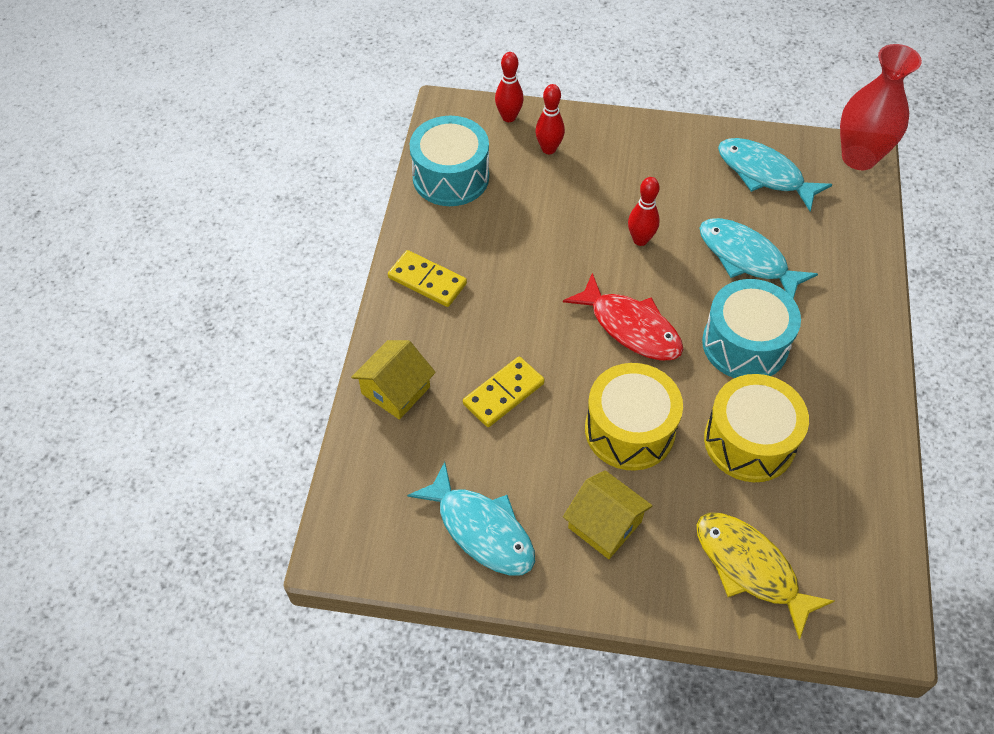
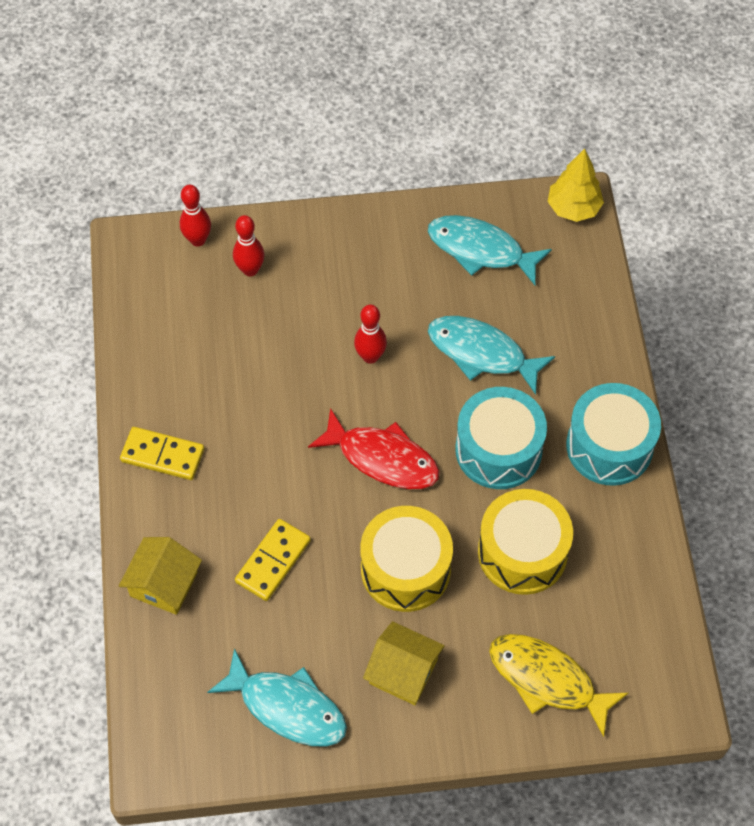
camera: 15 degrees left, 5 degrees up
turquoise drum [409,116,489,206] -> turquoise drum moved to [566,383,661,486]
red vase [840,44,922,170] -> yellow tree [547,149,604,222]

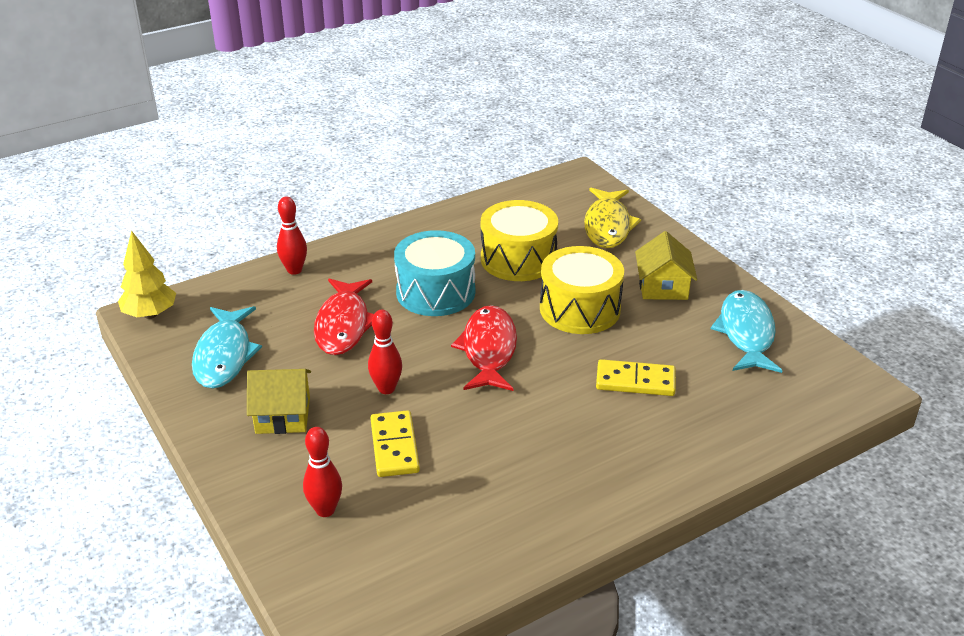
camera: 115 degrees left, 25 degrees down
yellow house [119,537,202,615] -> yellow house moved to [247,369,311,434]
yellow domino [120,427,204,480] -> yellow domino moved to [370,410,420,477]
red bowling pin [180,185,211,247] -> red bowling pin moved to [277,196,307,275]
turquoise fish [428,316,555,395] -> red fish [314,278,374,355]
turquoise drum [566,383,661,486] -> none

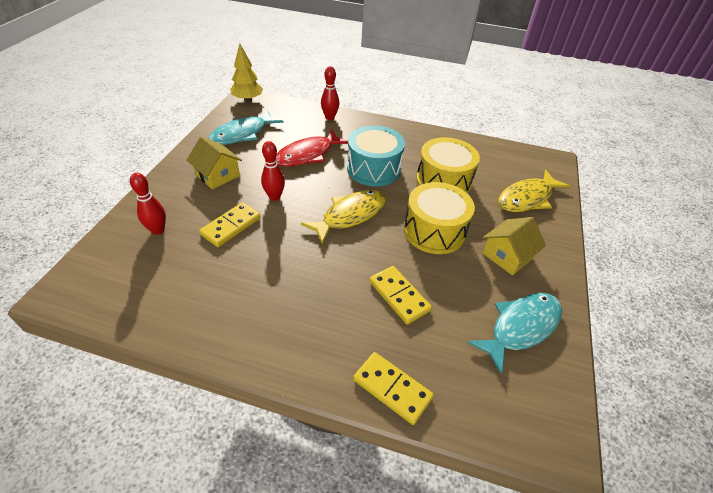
camera: 45 degrees right, 10 degrees up
red fish [451,305,517,391] -> yellow fish [301,190,386,245]
none -> yellow domino [353,352,434,425]

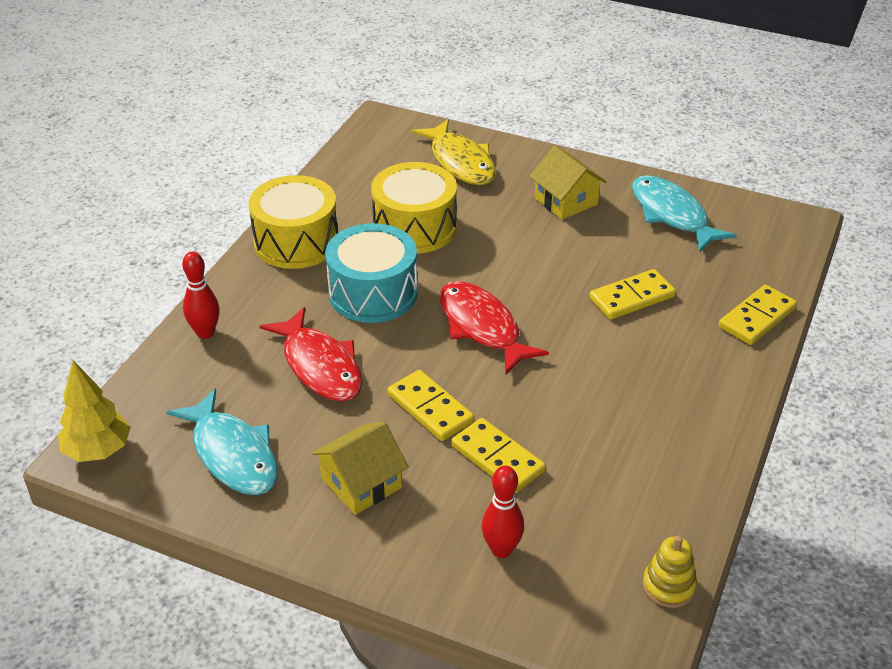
camera: 80 degrees left, 5 degrees down
red bowling pin [261,141,285,201] -> yellow domino [388,370,474,441]
yellow fish [301,190,386,245] -> red fish [439,281,549,374]
yellow drum [404,182,475,254] -> yellow drum moved to [249,175,338,269]
none -> yellow stacking toy [643,535,697,608]

